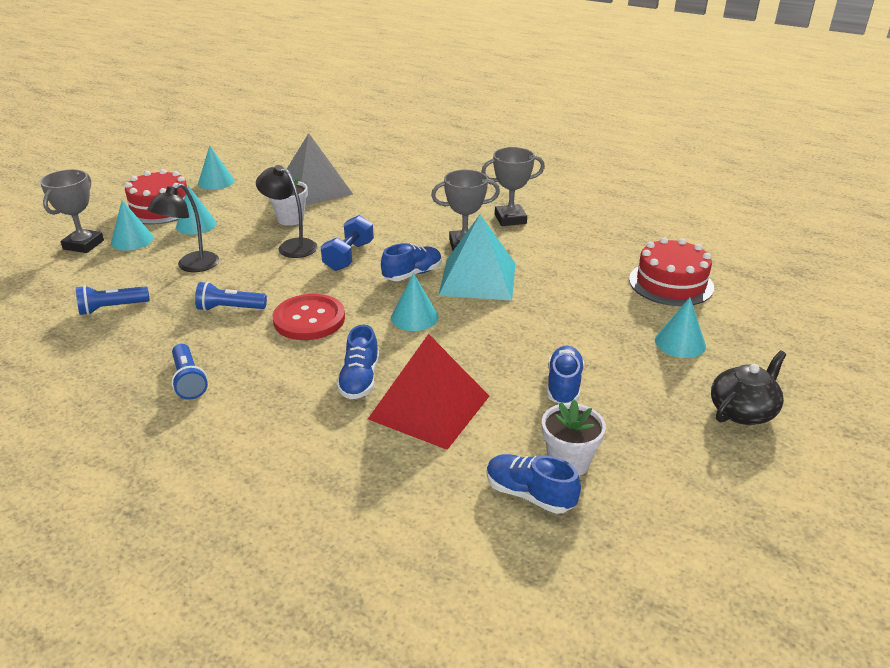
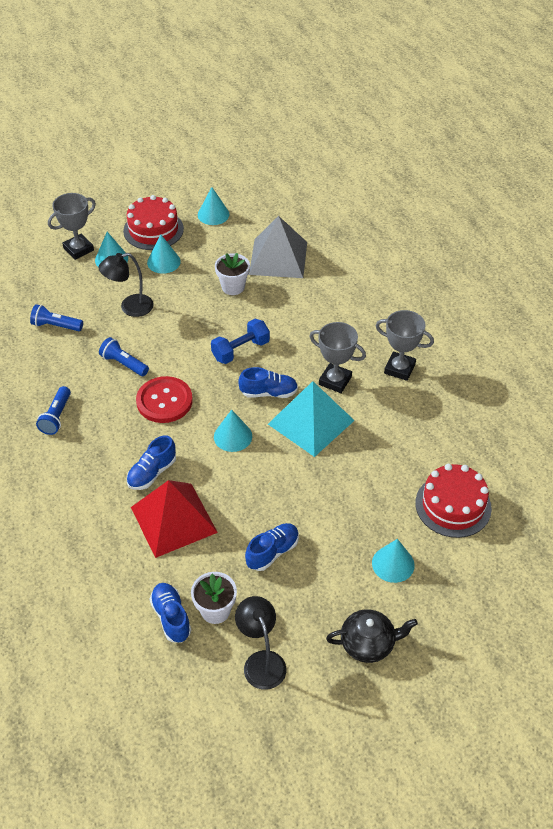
camera: 35 degrees right, 15 degrees up
black lamp [256,165,317,258] -> black lamp moved to [235,596,286,690]

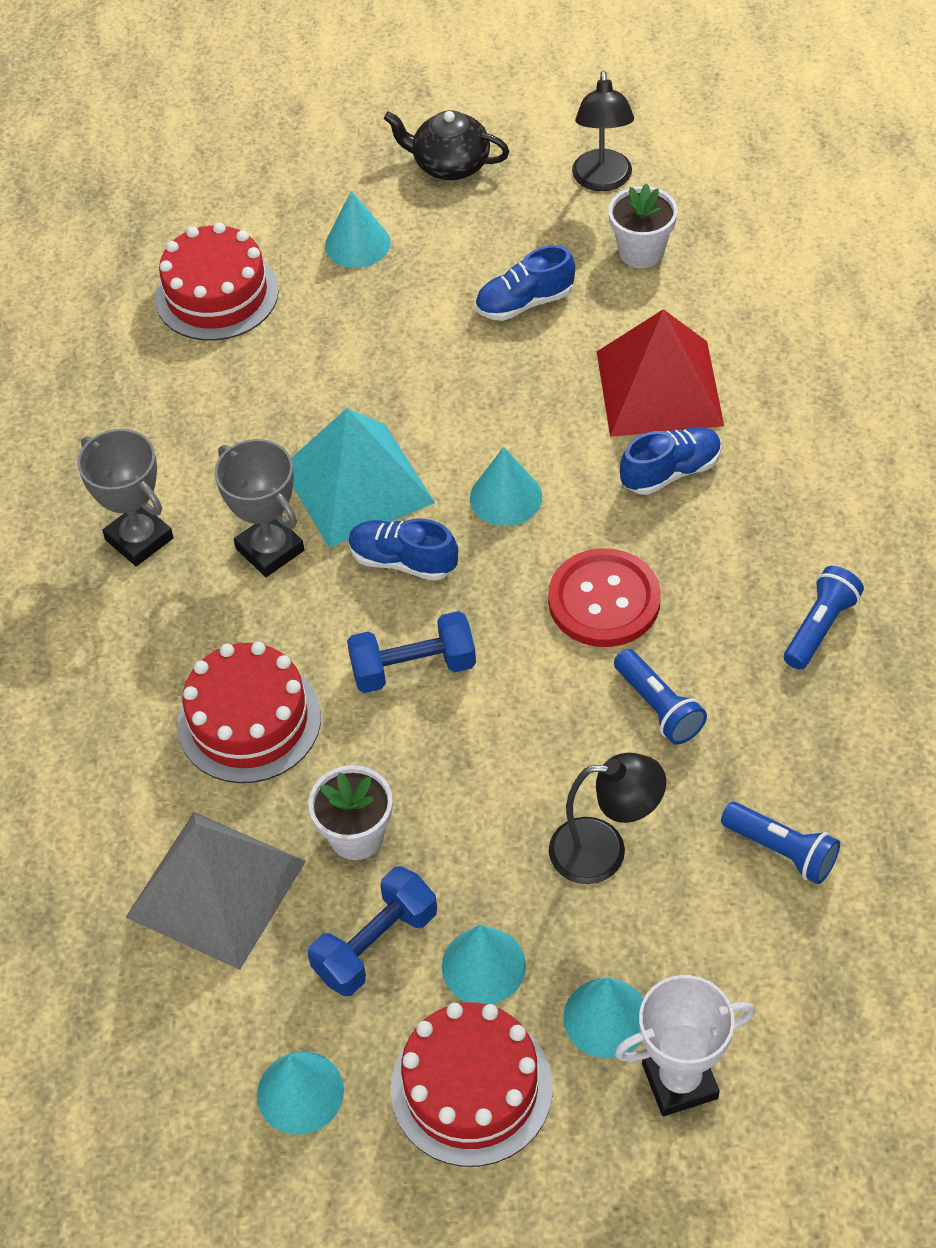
camera: 155 degrees left, 5 degrees up
grey trophy [48,193,96,260] -> white trophy [615,975,755,1116]
blue shoe [150,583,191,642] -> none
none -> red cake [177,642,321,783]
none -> blue dumbbell [308,867,437,996]

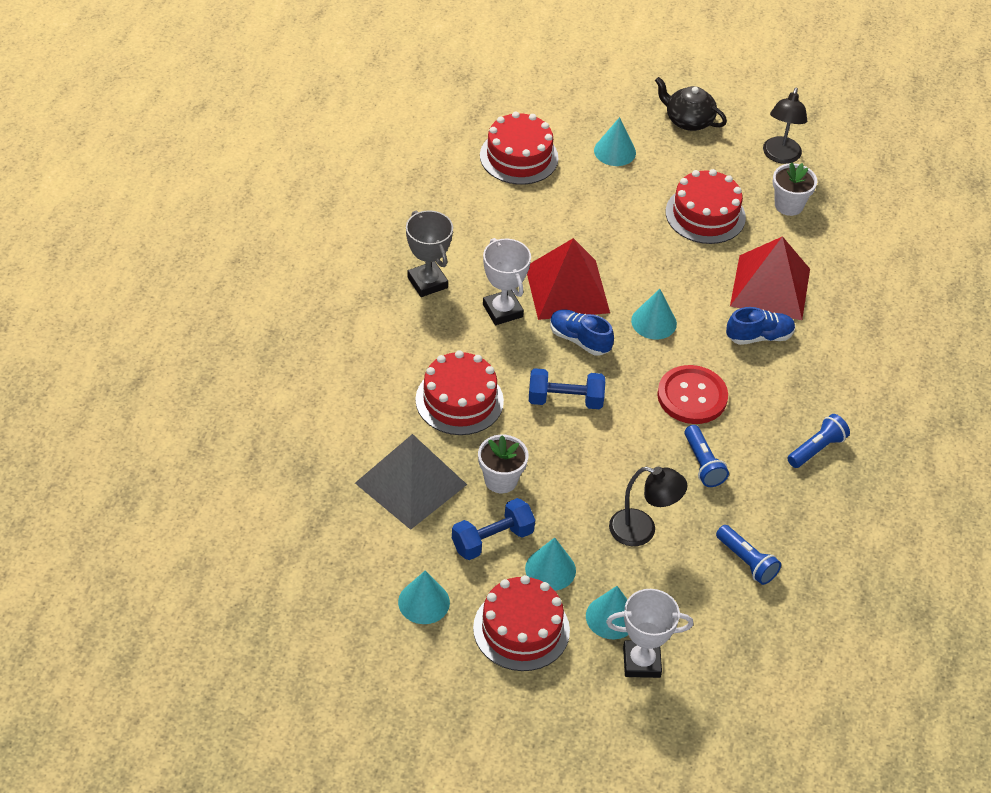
camera: 10 degrees right, 5 degrees down
grey trophy [214,439,304,577] -> white trophy [483,238,531,325]
turquoise pyramid [291,408,435,548] -> red pyramid [527,238,610,320]
blue shoe [475,245,575,321] -> red cake [666,169,746,244]

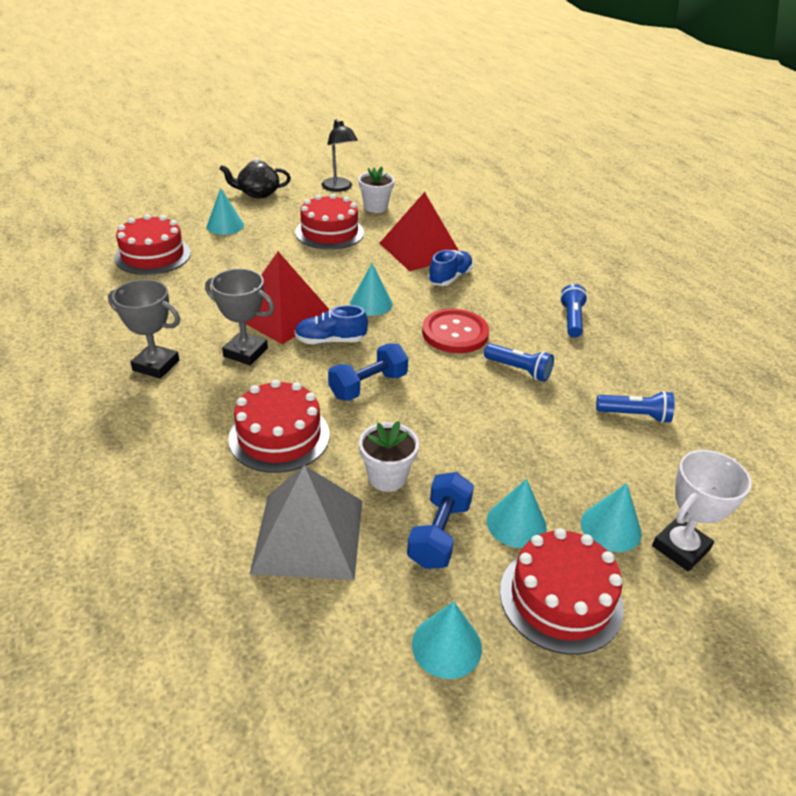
camera: 40 degrees left, 10 degrees down
white trophy [483,238,531,325] -> grey trophy [205,269,274,365]
black lamp [609,467,687,546] -> none

